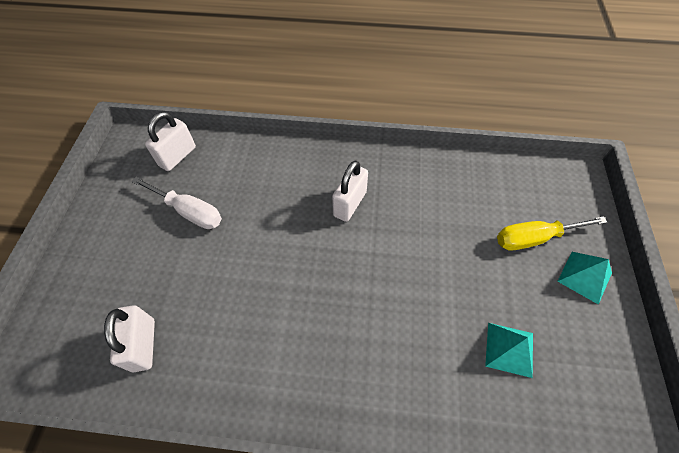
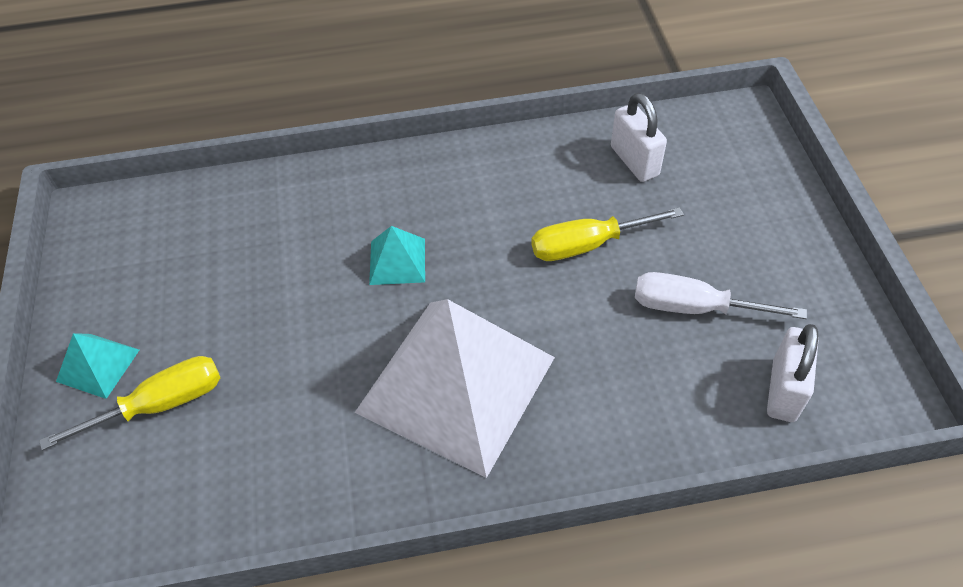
camera: 165 degrees right, 5 degrees down
white padlock [332,160,368,222] -> white pyramid [355,299,555,478]
turquoise pyramid [485,323,533,378] -> turquoise pyramid moved to [369,226,425,285]
none -> yellow screwdriver [531,207,684,261]

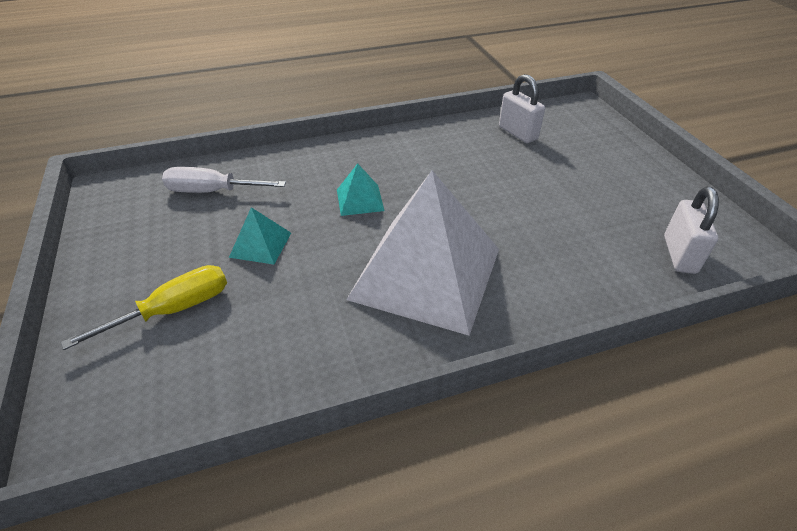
camera: 10 degrees left, 10 degrees down
turquoise pyramid [56,333,139,399] -> turquoise pyramid moved to [229,207,291,265]
yellow screwdriver [531,207,684,261] -> none
white screwdriver [635,272,807,319] -> white screwdriver moved to [162,167,286,193]

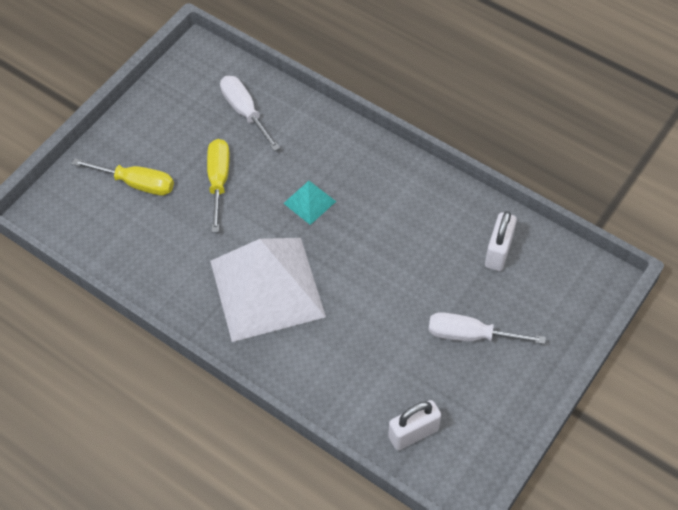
camera: 55 degrees right, 15 degrees up
turquoise pyramid [229,207,291,265] -> yellow screwdriver [207,139,230,232]
none -> white screwdriver [428,312,546,344]

